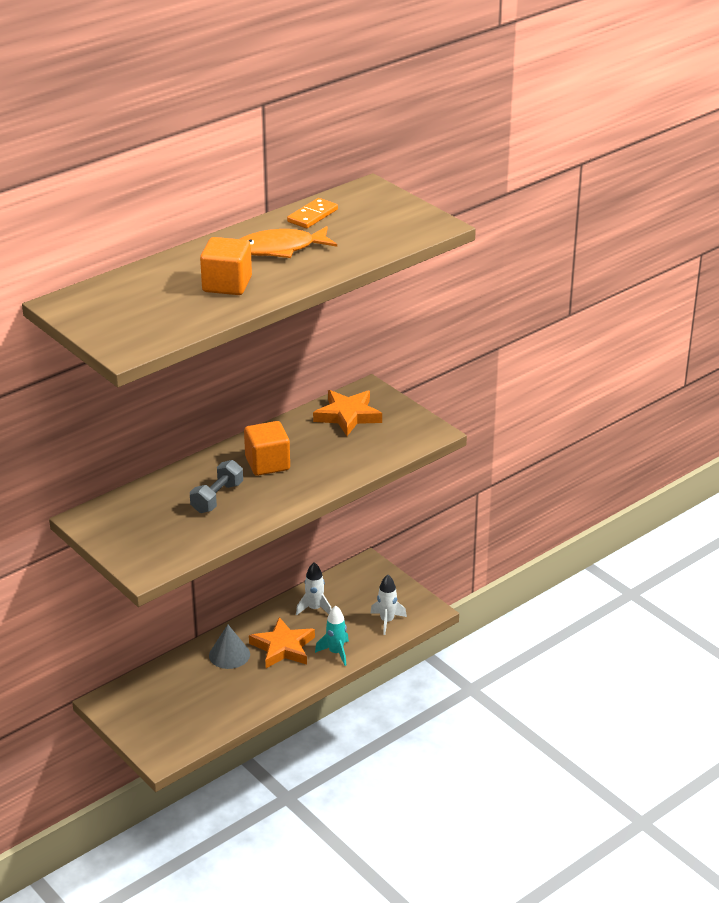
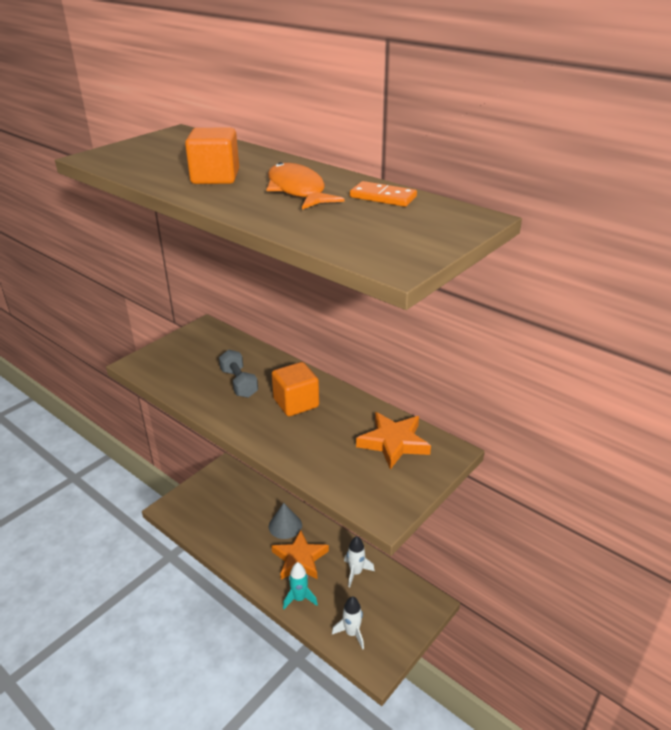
camera: 80 degrees right, 0 degrees up
grey dumbbell [190,460,243,513] -> grey dumbbell turned 45 degrees clockwise [219,350,258,398]

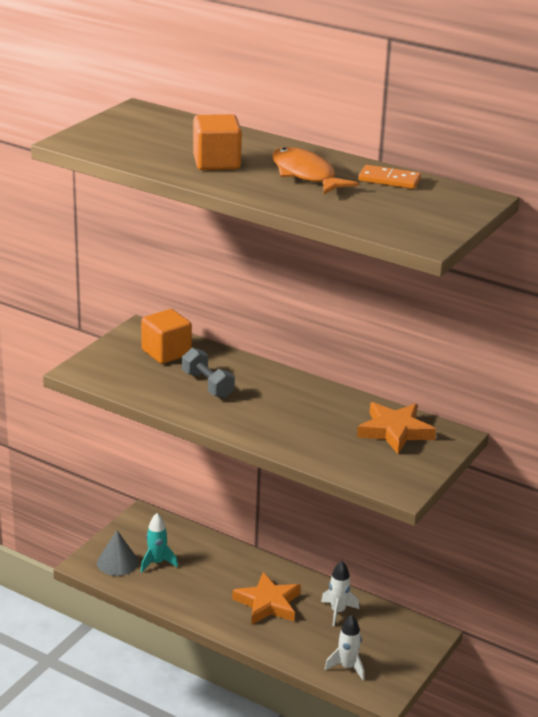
camera: 10 degrees left, 5 degrees down
grey cone [269,503,302,539] -> grey cone moved to [97,530,139,576]
orange cube [272,362,319,416] -> orange cube moved to [141,309,192,364]
turquoise rocket [283,562,318,609] -> turquoise rocket moved to [141,513,178,573]

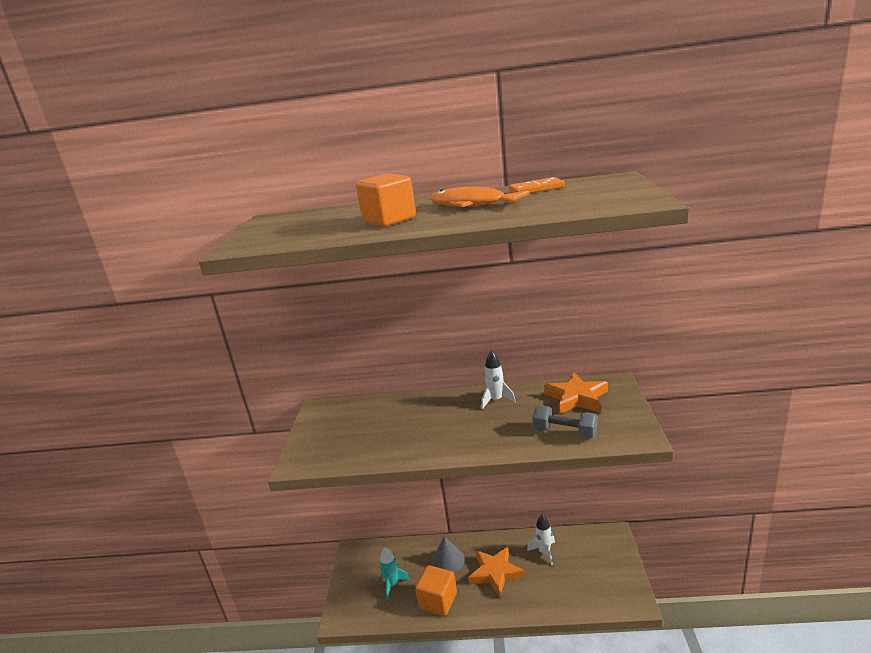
camera: 25 degrees left, 5 degrees down
grey cone [97,530,139,576] -> grey cone moved to [432,536,464,573]
orange cube [141,309,192,364] -> orange cube moved to [415,565,457,616]
grey dumbbell [182,348,235,398] -> grey dumbbell moved to [532,405,598,439]
white rocket [325,615,364,680] -> white rocket moved to [481,350,516,409]

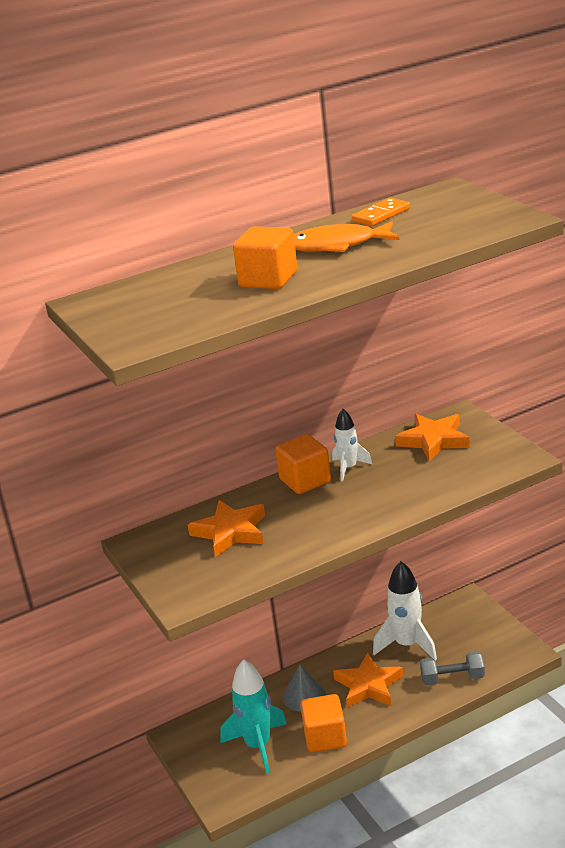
camera: 30 degrees left, 5 degrees up
turquoise rocket [380,547,410,600] -> turquoise rocket [220,659,287,774], size x1.68
white rocket [527,514,555,566] -> white rocket [373,561,437,660], size x1.68
grey dumbbell [532,405,598,439] -> grey dumbbell moved to [420,651,485,685]
none -> orange star [188,500,265,557]
none -> orange cube [275,434,331,494]

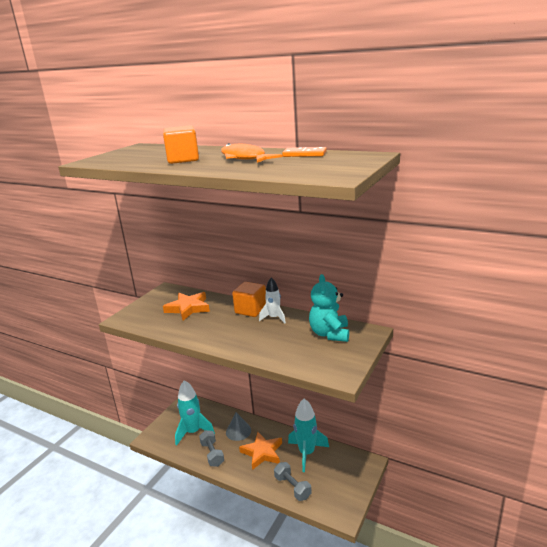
camera: 55 degrees right, 5 degrees down
orange cube [300,694,347,753] -> grey dumbbell [199,430,224,467]
white rocket [373,561,437,660] -> turquoise rocket [288,399,329,472]
orange star [395,414,470,462] -> turquoise teddy bear [309,274,349,342]

